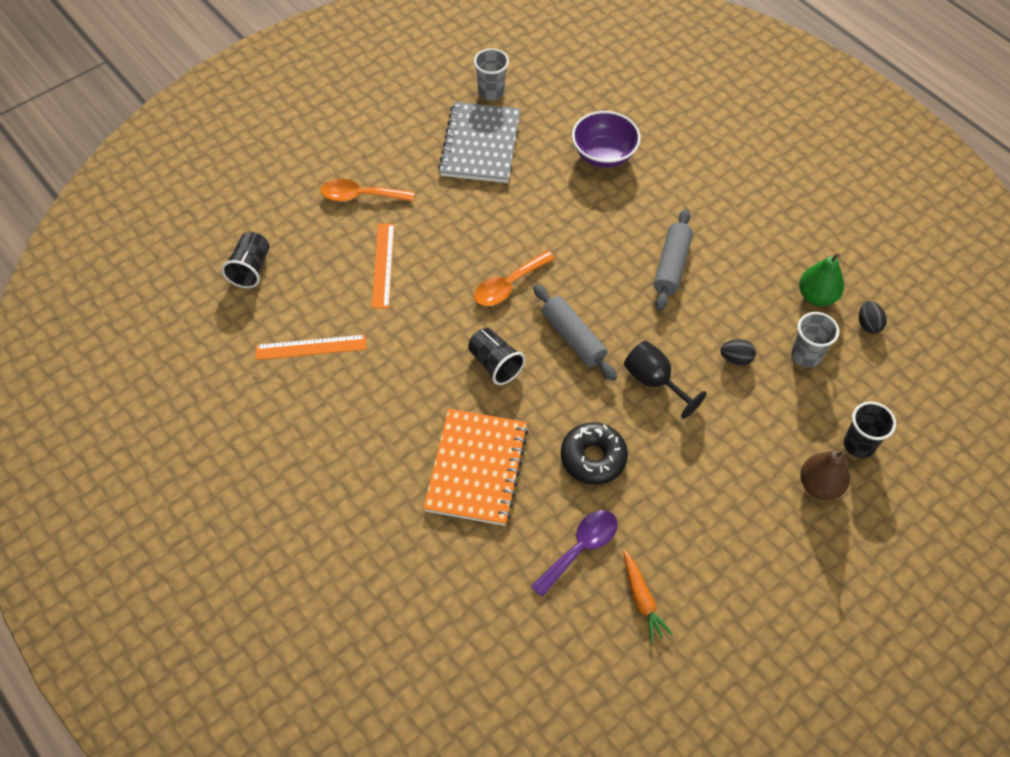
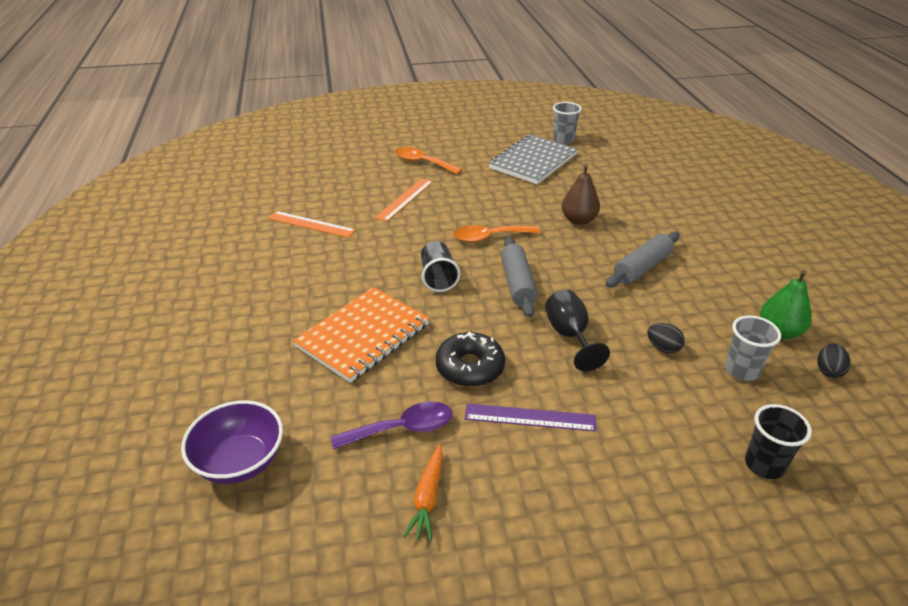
camera: 30 degrees right, 20 degrees down
black cup [221,232,269,288] -> none
purple bowl [572,111,641,168] -> purple bowl moved to [181,400,283,484]
brown pear [800,450,850,500] -> brown pear moved to [562,164,600,225]
none -> purple ruler [465,403,596,432]

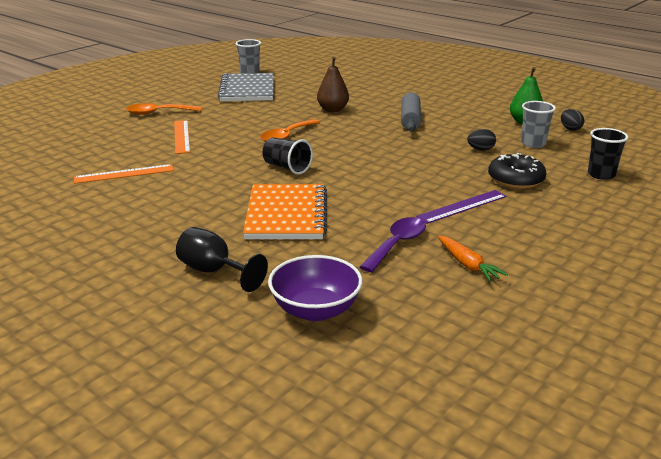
camera: 40 degrees left, 10 degrees down
black donut [436,332,505,387] -> black donut moved to [488,153,546,189]
grey rolling pin [501,237,538,318] -> none
black goblet [545,290,610,371] -> black goblet moved to [176,227,268,292]

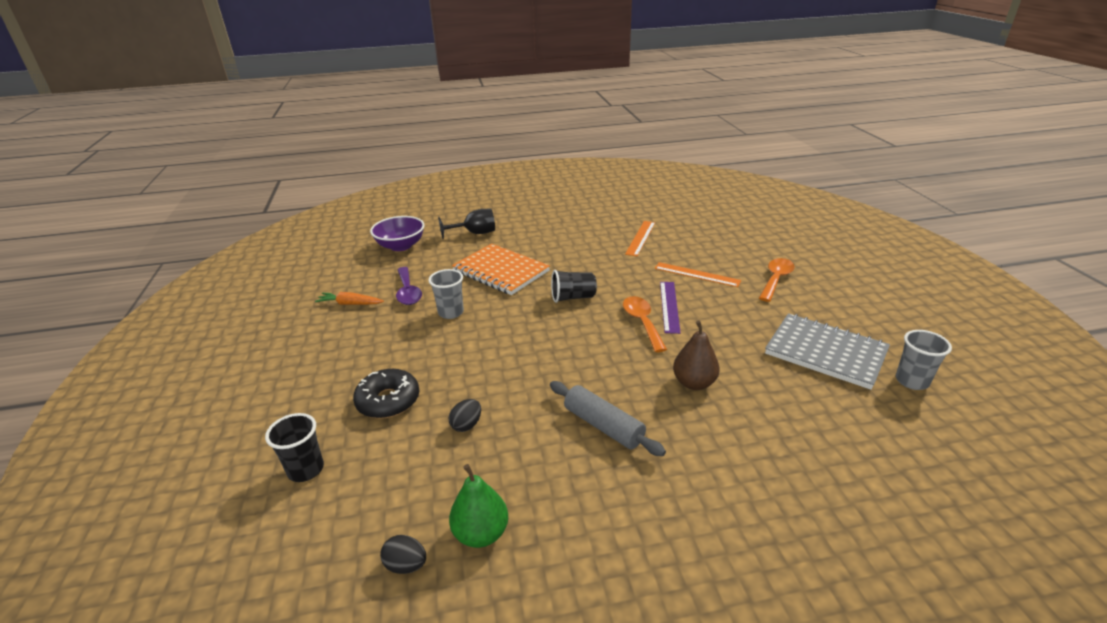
camera: 130 degrees right, 5 degrees up
purple ruler [416,190,507,224] -> purple ruler moved to [660,282,681,334]
grey cup [521,101,556,148] -> grey cup moved to [428,269,464,319]

